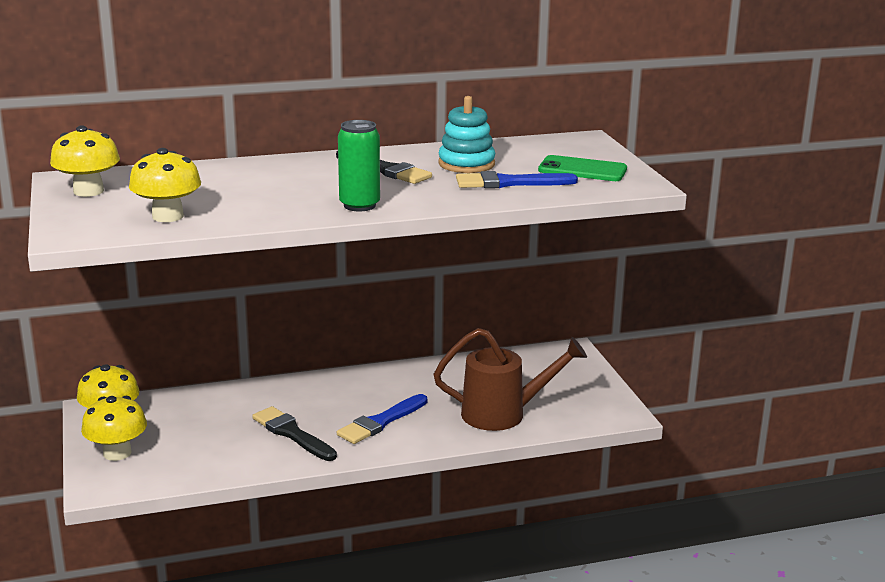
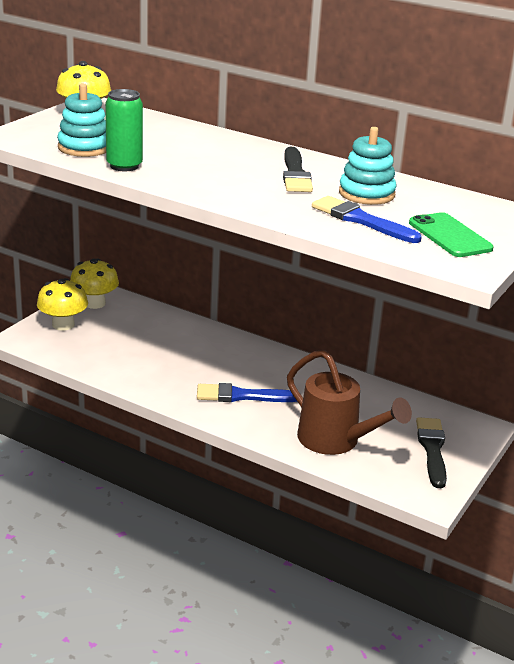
camera: 45 degrees right, 5 degrees up
yellow mushroom [129,148,201,222] -> turquoise stacking toy [57,83,106,157]
black brush [252,406,337,461] -> black brush moved to [416,417,447,488]
green can [338,120,380,211] -> green can moved to [105,89,143,171]

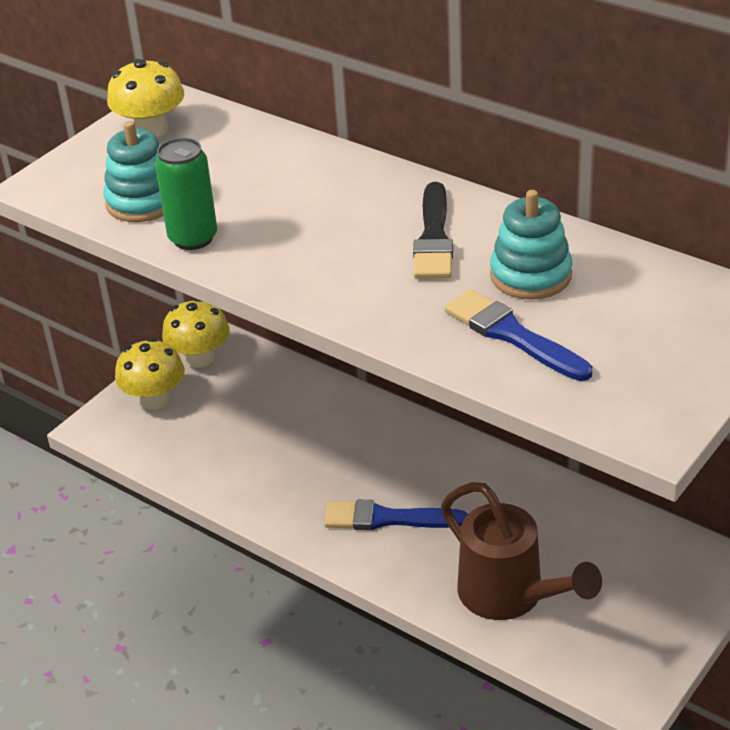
camera: 10 degrees right, 10 degrees up
green phone [409,212,494,257] -> none
black brush [416,417,447,488] -> none

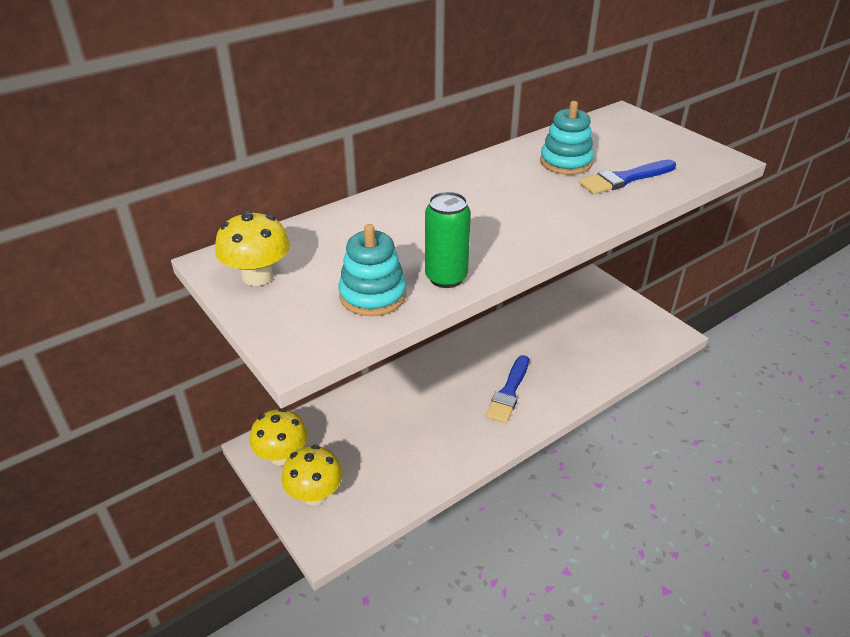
camera: 75 degrees left, 0 degrees up
black brush [413,182,453,279] -> none
brown watering can [441,482,602,620] -> none

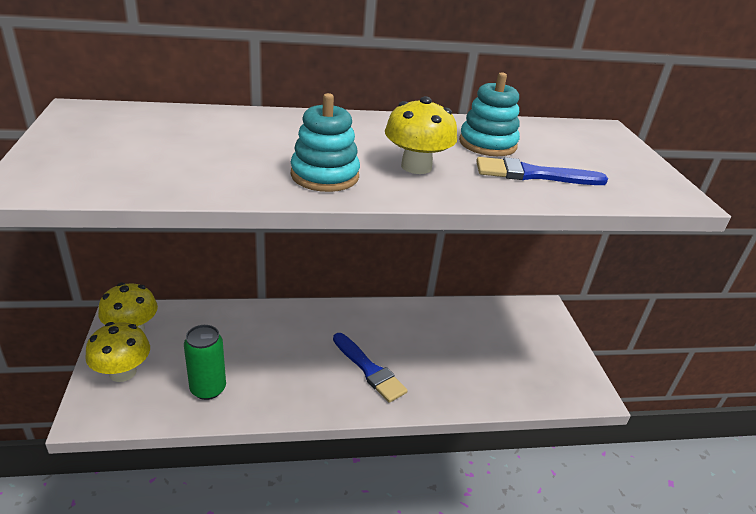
camera: 25 degrees right, 5 degrees down
yellow mushroom [215,211,290,286] -> yellow mushroom moved to [385,96,457,174]
turquoise stacking toy [338,224,407,316] -> turquoise stacking toy moved to [291,93,360,192]
green can [425,192,471,288] -> green can moved to [184,325,226,400]
blue brush [485,355,529,423] -> blue brush turned 90 degrees counterclockwise [333,333,408,403]

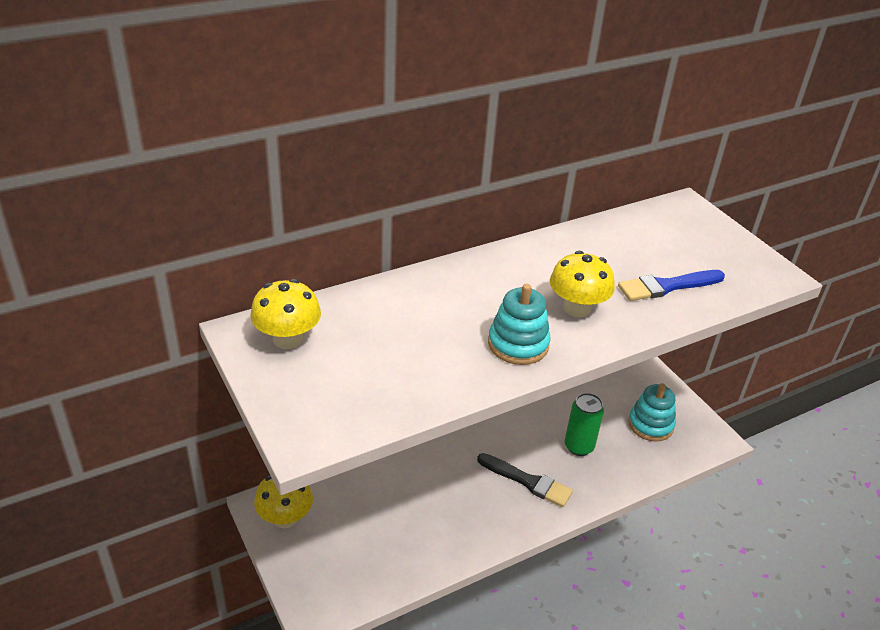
camera: 20 degrees left, 5 degrees up
yellow mushroom [85,322,150,382] -> yellow mushroom moved to [250,279,321,349]
green can [184,325,226,400] -> green can moved to [565,393,604,456]
blue brush [333,333,408,403] -> black brush [477,453,573,507]
turquoise stacking toy [459,72,520,156] -> turquoise stacking toy moved to [628,383,676,442]

